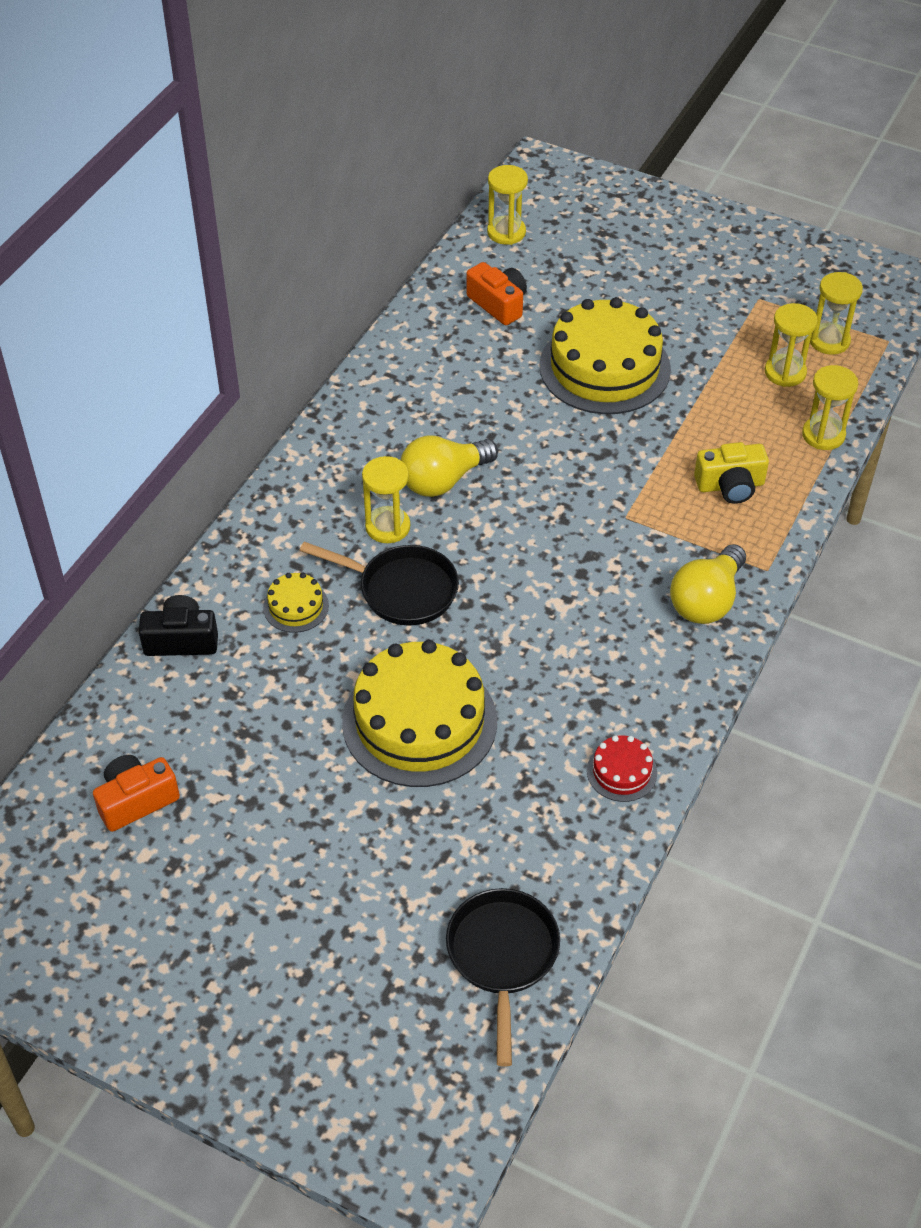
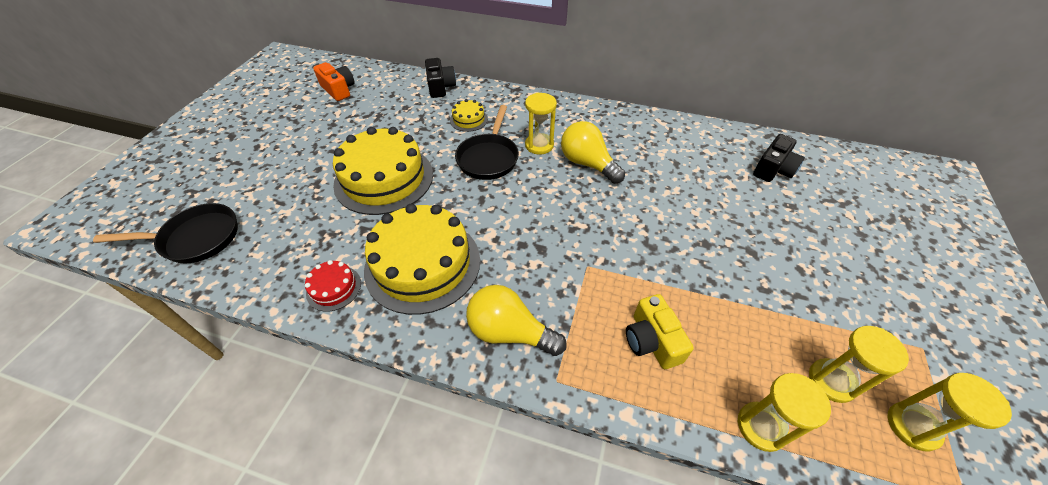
camera: 80 degrees right, 0 degrees up
orange camera [466,262,527,325] -> black camera [753,134,805,182]
yellow hourglass [487,165,528,245] -> none
yellow cake [539,297,671,414] -> yellow cake moved to [364,204,480,315]

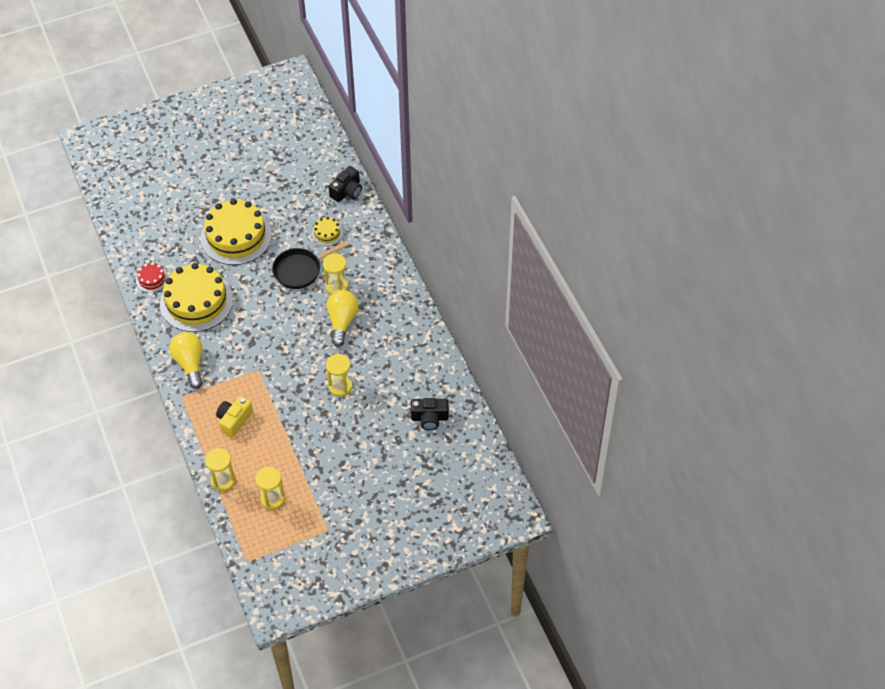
camera: 50 degrees right, 5 degrees up
black pan [93,203,238,263] -> none
orange camera [313,62,355,101] -> none
yellow hourglass [888,373,1012,451] -> yellow hourglass moved to [326,354,353,397]

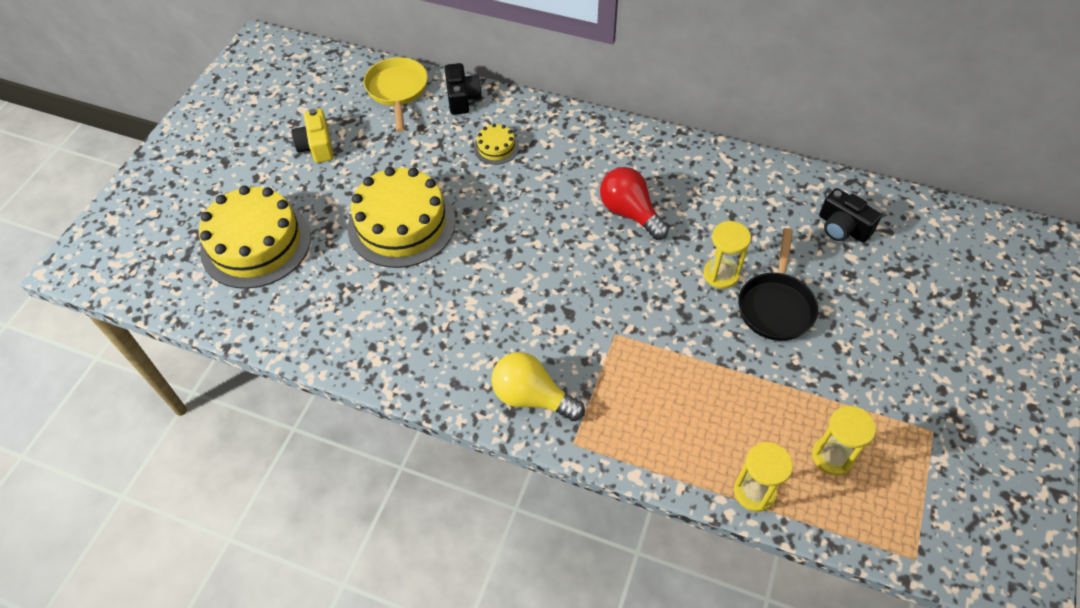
camera: 45 degrees left, 0 degrees up
red cake [136,262,168,293] -> none
yellow cake [160,263,233,332] -> yellow cake moved to [199,186,311,289]
yellow camera [216,396,253,438] -> yellow camera moved to [291,109,334,163]
black pan [272,241,349,289] -> black pan moved to [738,228,818,341]
yellow hourglass [323,253,348,294] -> none
yellow light bulb [327,290,359,347] -> red light bulb [600,167,669,240]
black camera [411,398,449,430] -> black camera turned 90 degrees clockwise [819,188,882,243]
none -> yellow pan [364,57,428,132]

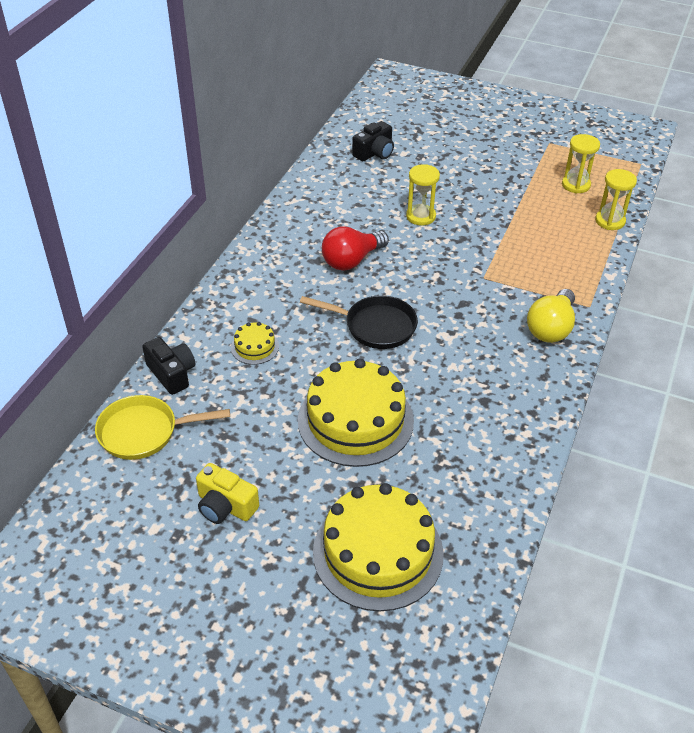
camera: 90 degrees left, 10 degrees down
yellow camera [291,109,334,163] -> yellow camera turned 45 degrees clockwise [196,463,259,524]
black camera [445,63,482,115] -> black camera turned 60 degrees clockwise [142,337,195,395]
black pan [738,228,818,341] -> black pan moved to [300,295,418,349]

